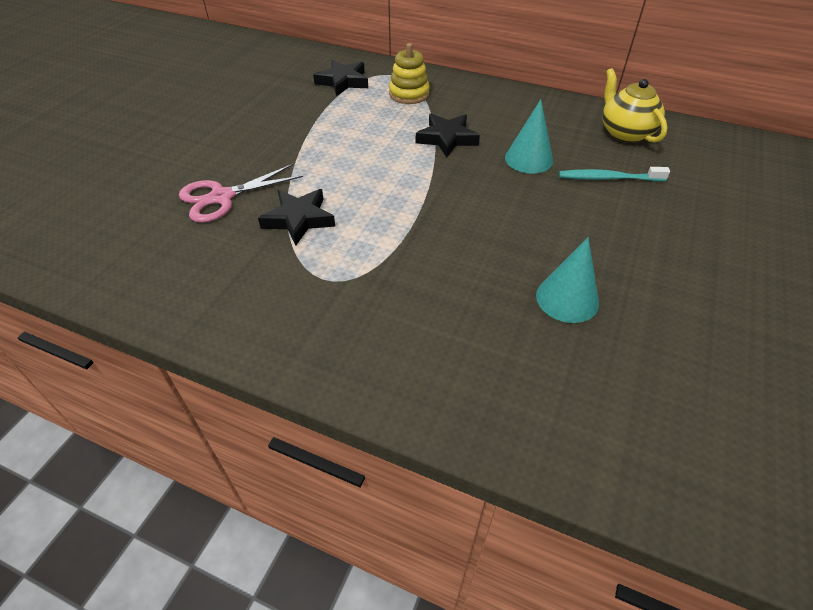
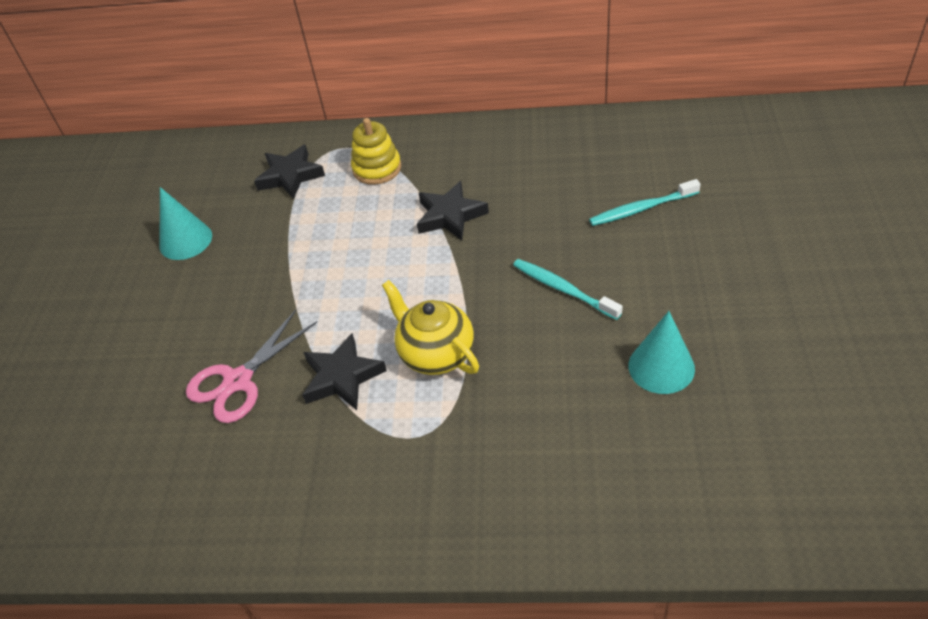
camera: 15 degrees left, 0 degrees up
turquoise cone [505,99,553,174] -> turquoise cone moved to [160,187,212,260]
yellow teapot [602,68,668,143] -> yellow teapot moved to [382,280,479,375]
none -> turquoise toothbrush [513,259,623,320]

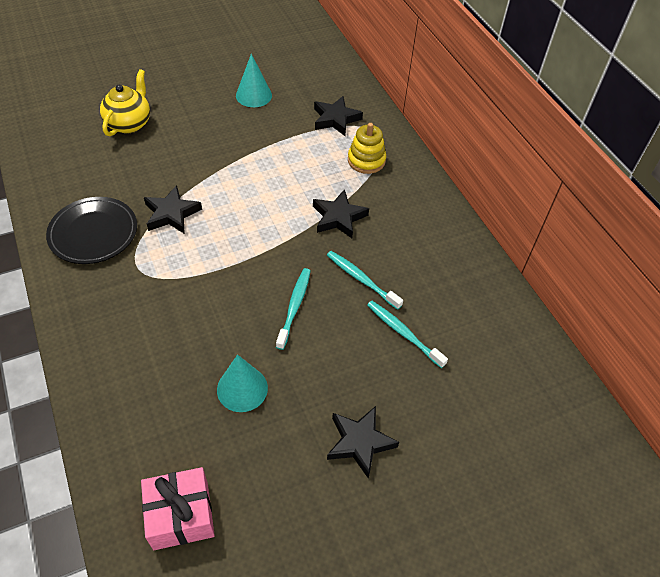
camera: 55 degrees right, 5 degrees up
pink scissors [186,310,317,423] -> none
yellow teapot [382,280,479,375] -> yellow teapot moved to [100,69,150,136]
none -> black plate [46,197,137,264]
none -> pink gift [141,467,215,550]
none -> turquoise toothbrush [327,251,403,310]
none -> black star [327,406,399,479]

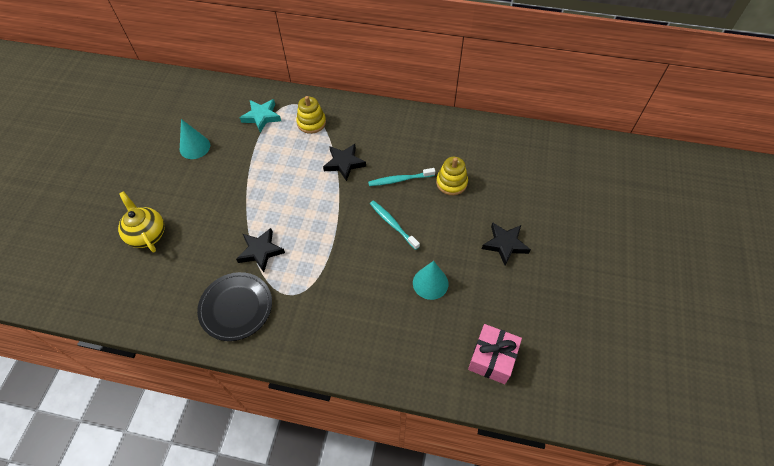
camera: 50 degrees left, 5 degrees up
black star [314,96,363,136] -> turquoise star [240,99,281,133]
turquoise toothbrush [367,301,448,368] -> yellow stacking toy [436,157,468,195]

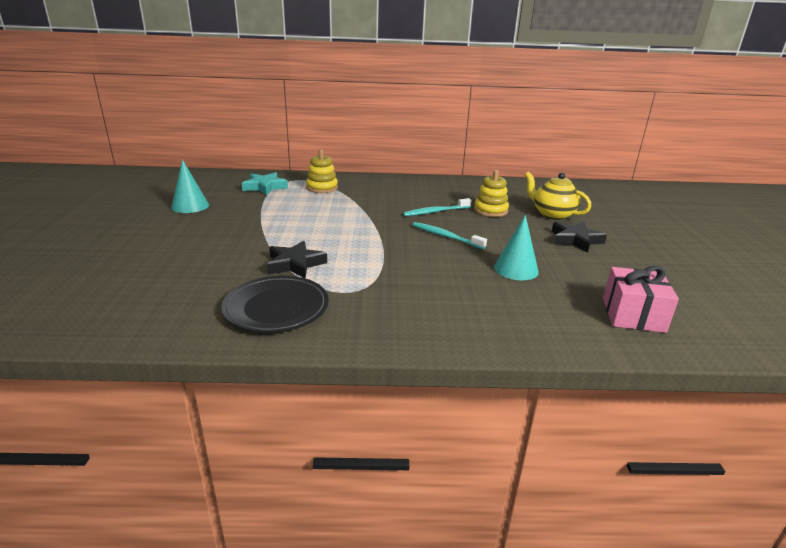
camera: 15 degrees left, 30 degrees down
yellow teapot [118,191,165,252] -> yellow teapot moved to [525,172,591,220]
black star [323,144,366,181] -> none

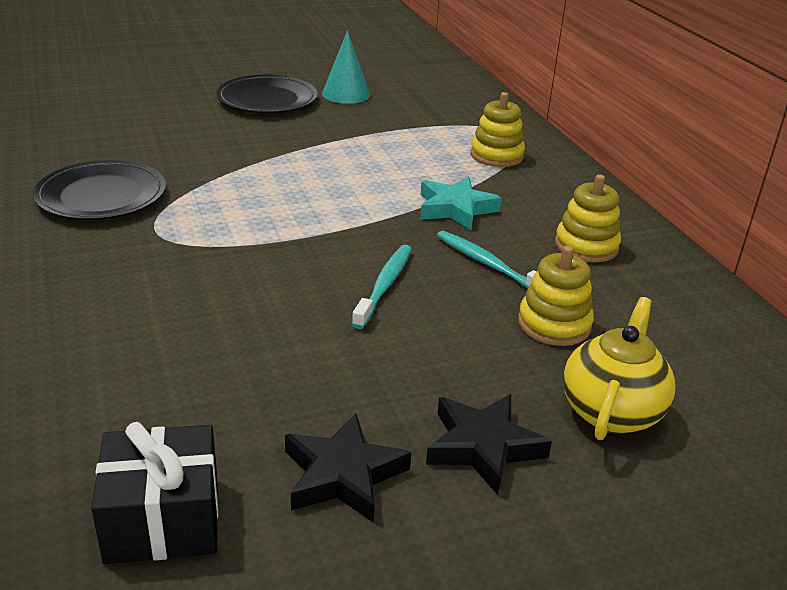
camera: 70 degrees right, 5 degrees up
turquoise star [242,172,288,195] -> turquoise star moved to [420,176,502,230]
black star [267,241,327,278] -> black star moved to [285,413,411,523]
turquoise cone [494,215,539,280] -> none
pink gift [603,266,679,333] -> black gift [91,422,218,564]
none -> black plate [216,75,318,113]
none -> yellow stacking toy [555,174,621,262]

